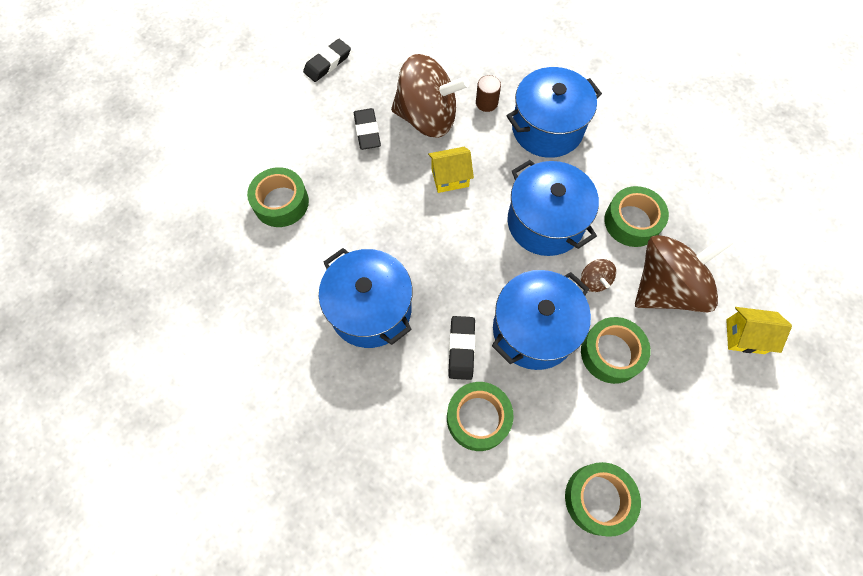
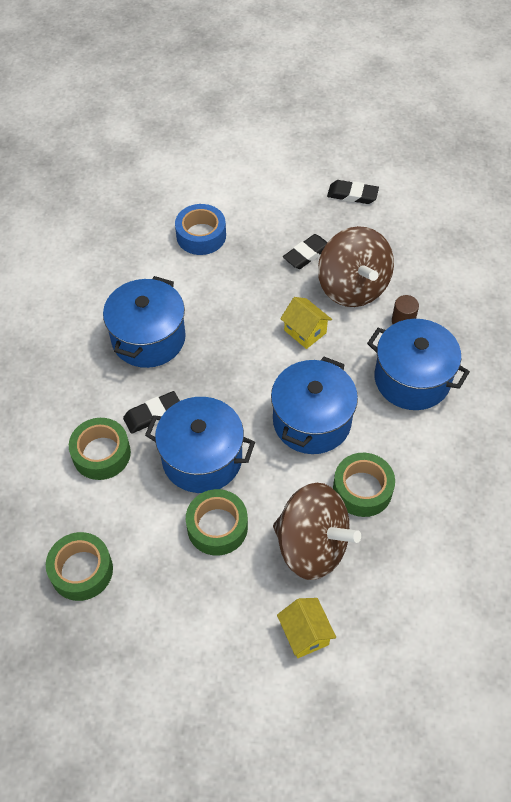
camera: 60 degrees right, 10 degrees down
green tape [247,167,309,227] -> blue tape [175,204,226,255]
brown spinning top [581,259,616,292] -> none

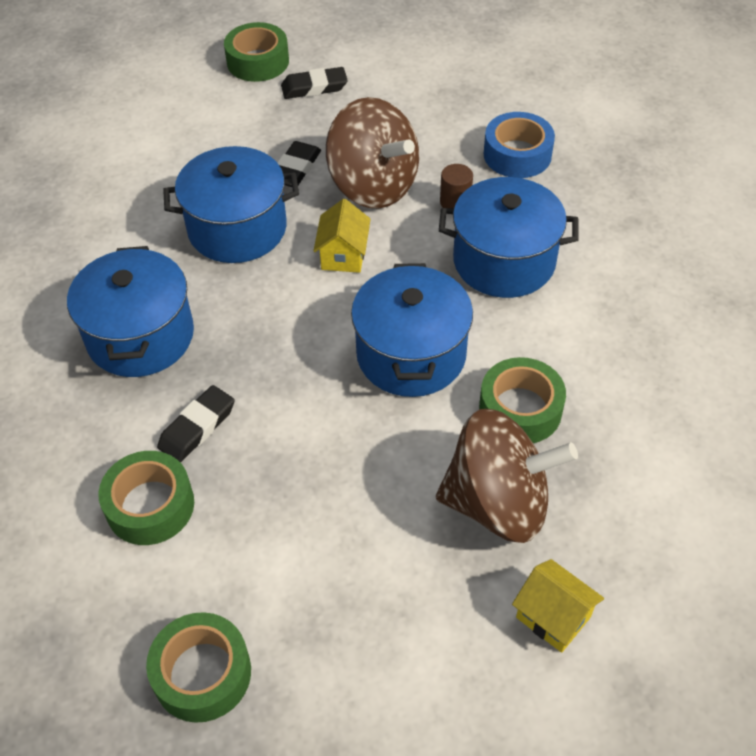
camera: 25 degrees left, 5 degrees down
blue pot [145,397,255,493] -> blue pot moved to [163,146,299,263]
blue tape [175,204,226,255] -> blue tape moved to [484,112,555,178]
green tape [186,489,248,556] -> green tape moved to [224,22,289,82]
yellow house [280,297,332,349] -> yellow house turned 75 degrees clockwise [313,199,371,273]

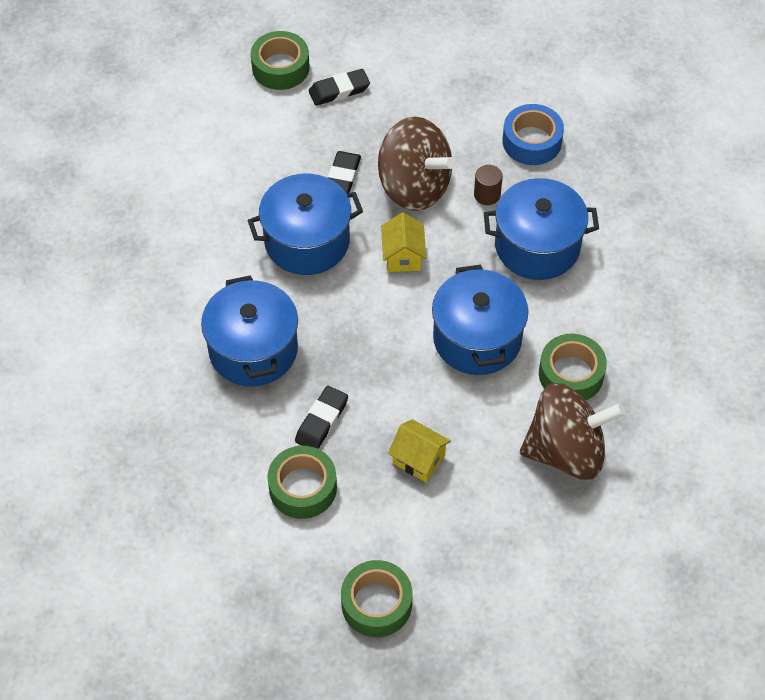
camera: 10 degrees left, 5 degrees up
yellow house [512,559,604,653] -> yellow house moved to [388,419,451,482]

